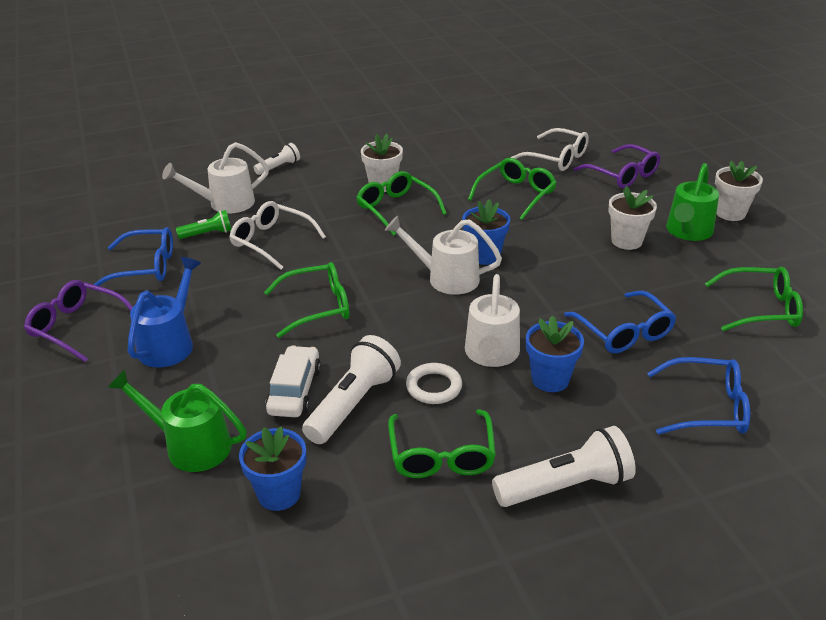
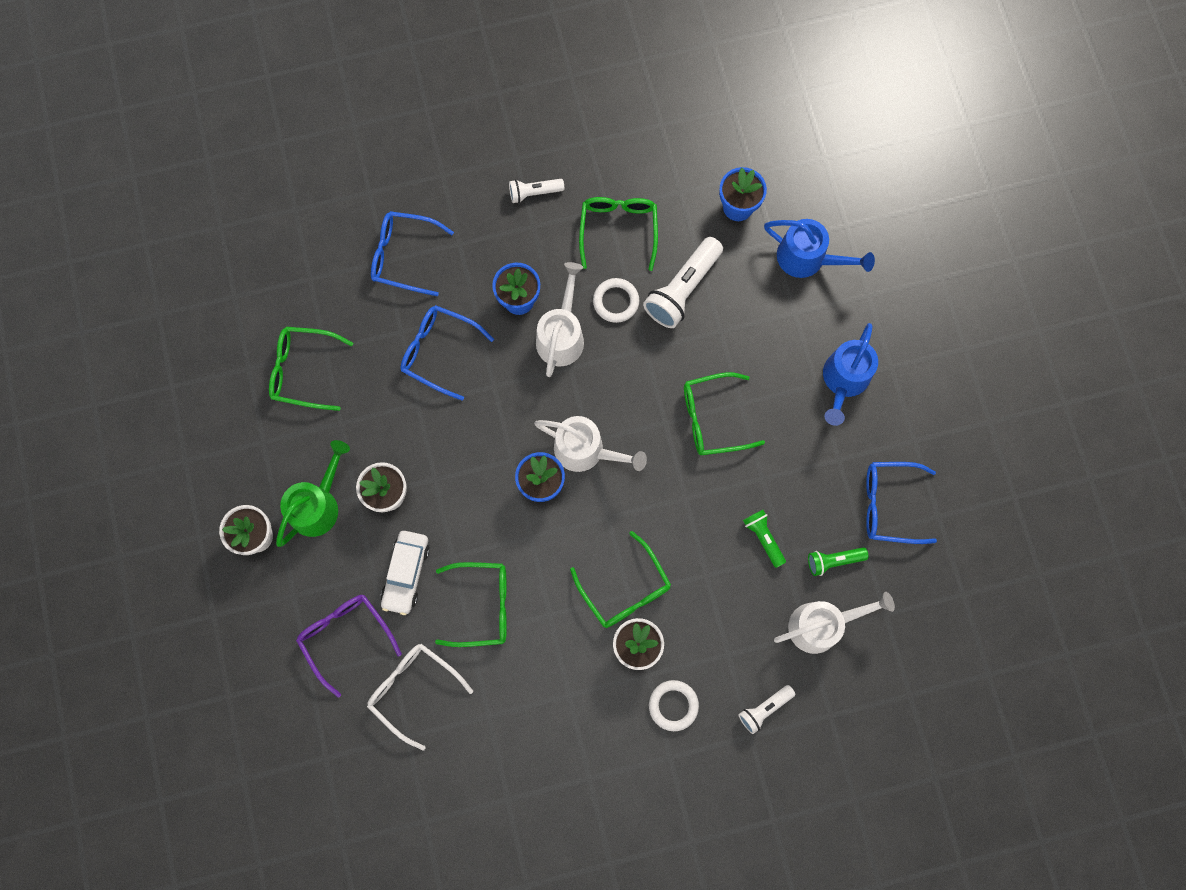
camera: 175 degrees left, 40 degrees up
purple glasses [24,280,133,362] -> none
green watering can [107,369,247,472] -> blue watering can [764,219,875,278]
white glasses [229,201,326,270] -> green flashlight [743,510,786,568]
white car [266,345,321,417] -> white car moved to [381,531,430,615]
green glasses [468,158,557,220] -> green glasses turned 135 degrees counterclockwise [435,562,507,647]
white flashlight [492,426,636,507] -> white flashlight [509,179,564,203], size x0.56
blue glasses [564,291,676,353] -> blue glasses turned 45 degrees counterclockwise [400,305,494,401]
none -> white ring [649,680,699,731]

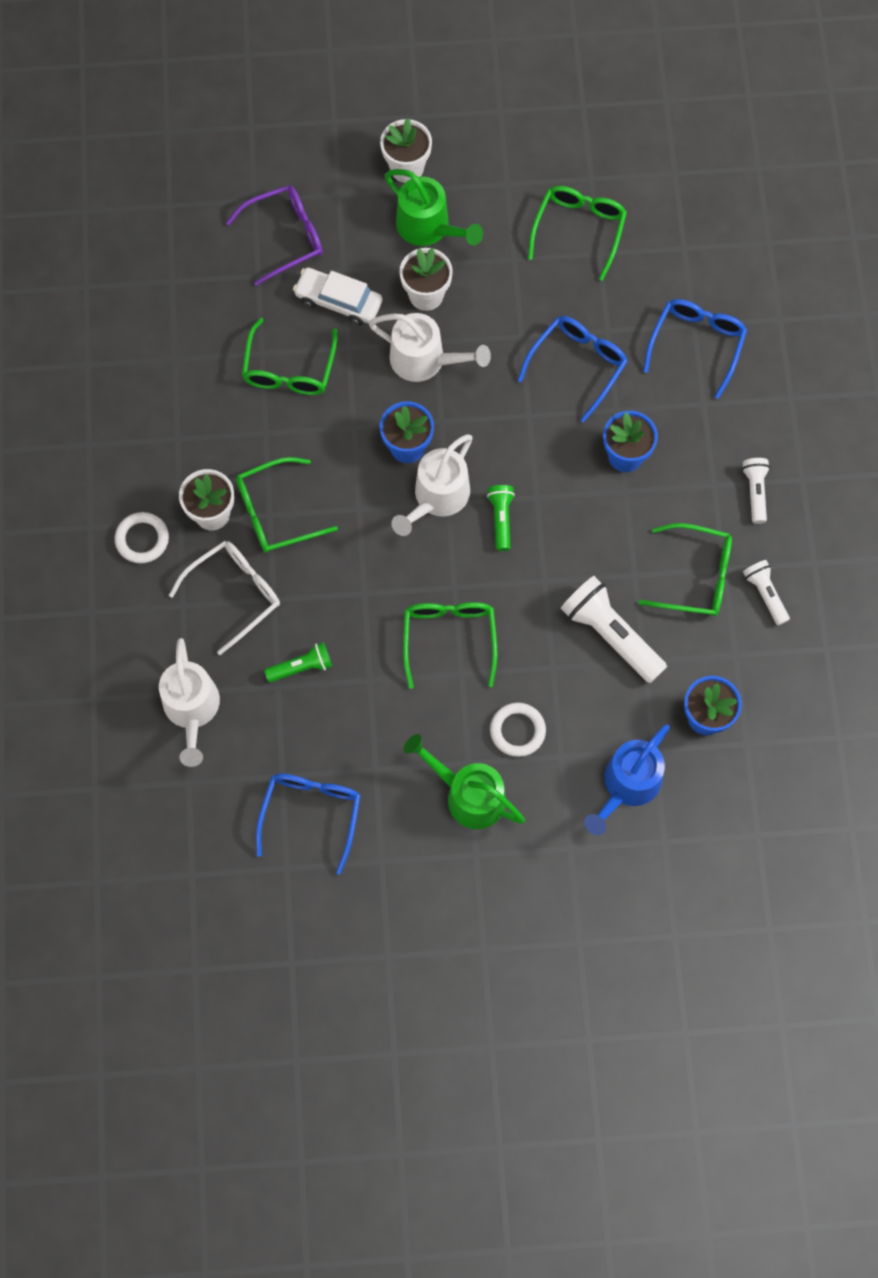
camera: 100 degrees right, 5 degrees down
white glasses [367,644,473,750] -> white glasses moved to [169,541,280,655]
white watering can [536,262,584,377] -> white watering can moved to [369,313,491,382]
white ring [593,278,639,323] -> white ring moved to [490,703,546,757]
white flashlight [738,685,796,734] -> white flashlight moved to [743,560,790,626]
green flashlight [808,547,869,576] -> green flashlight moved to [487,485,515,551]
blue watering can [823,323,878,426] -> green watering can [404,734,525,829]

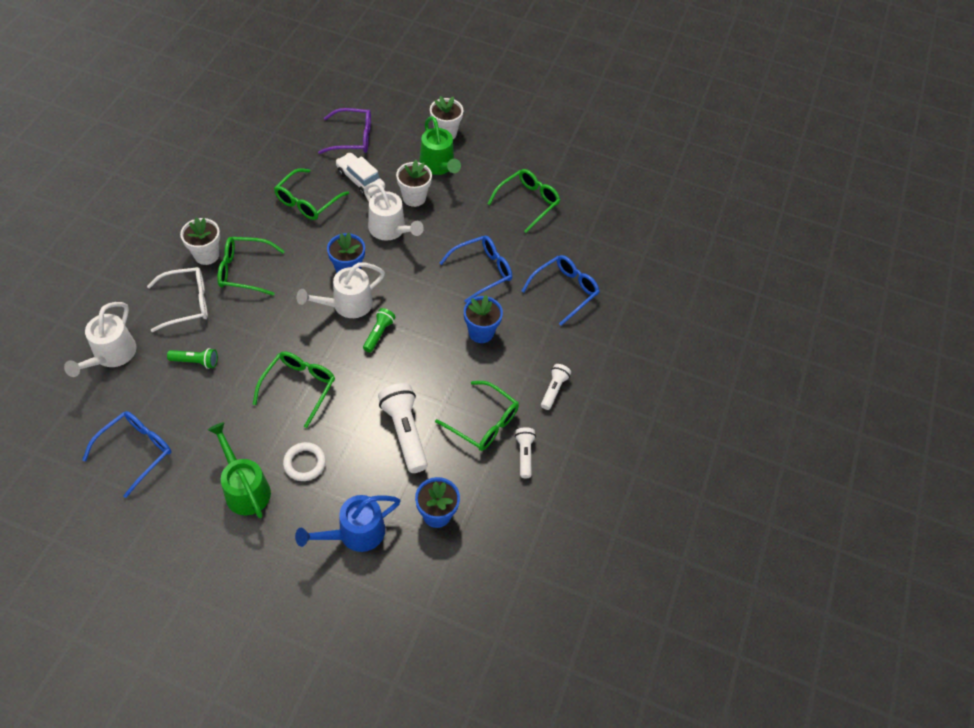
camera: 20 degrees right, 15 degrees down
white ring [115,512,169,563] -> none

